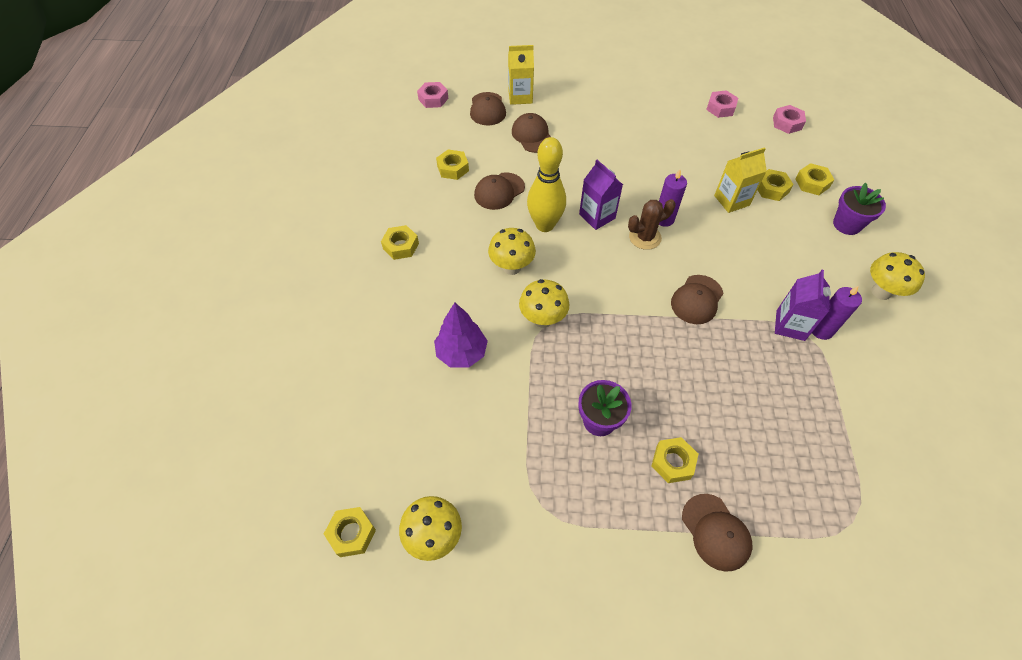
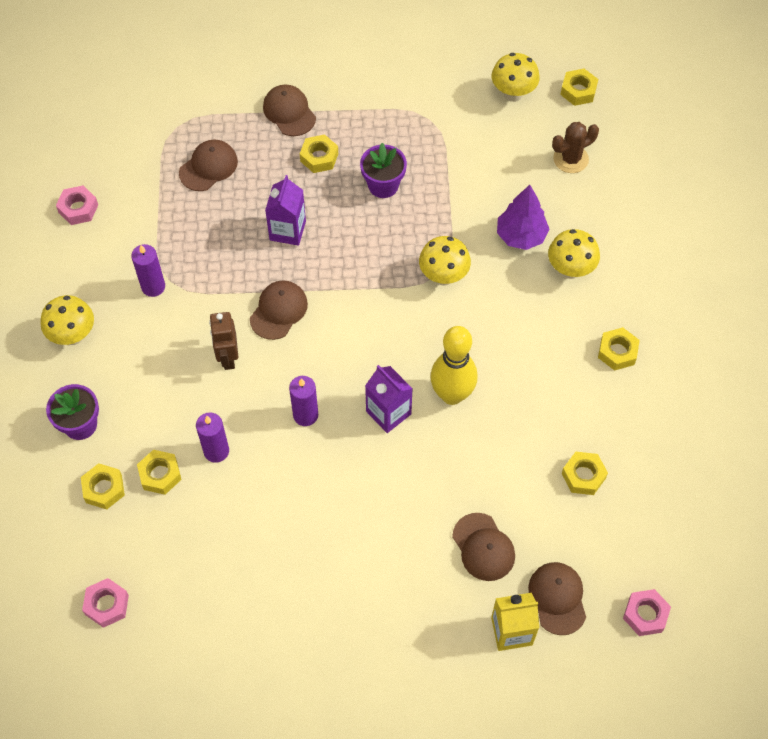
camera: 175 degrees right, 5 degrees up
brown cap [474,172,525,210] -> brown cap moved to [179,140,238,191]
yellow mushroom [488,228,536,275] -> yellow mushroom moved to [548,229,600,279]
brown cactus [628,199,676,250] -> brown cactus moved to [552,122,599,173]
pink nut [706,90,738,118] -> pink nut moved to [56,186,98,225]
yellow carton [714,147,767,213] -> purple candle [196,412,229,463]
purple carton [775,270,831,341] -> purple carton moved to [265,175,306,246]
none -> brown robot [209,312,238,370]

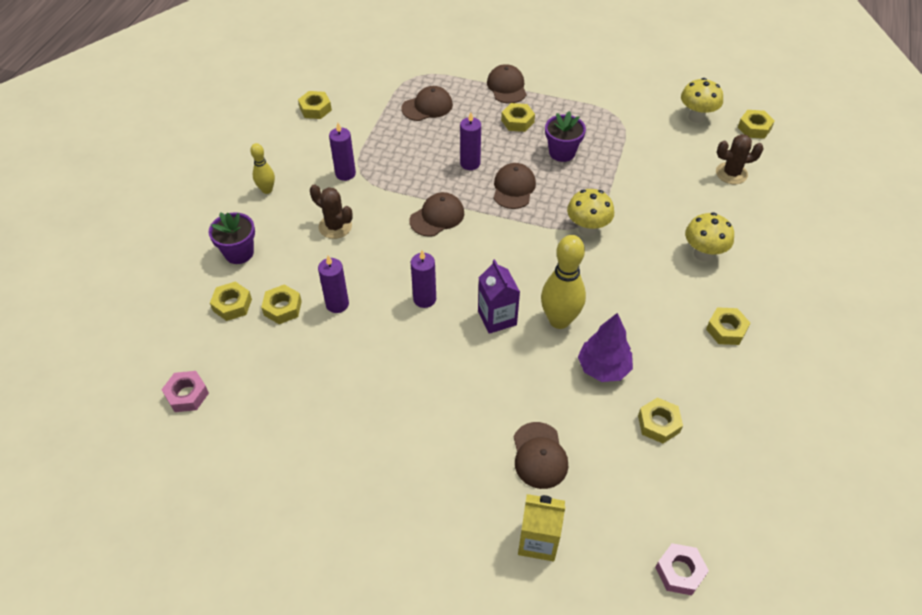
camera: 20 degrees right, 10 degrees down
yellow mushroom [41,295,94,345] -> yellow bowling pin [250,143,275,194]
pink nut [56,186,98,225] -> yellow nut [298,91,332,119]
brown robot [209,312,238,370] -> none
purple carton [265,175,306,246] -> purple candle [460,112,481,170]
purple tree [497,185,549,250] -> purple tree moved to [578,313,633,382]
brown cap [528,562,586,635] -> brown cap moved to [494,163,536,209]
none -> brown cactus [310,184,353,239]

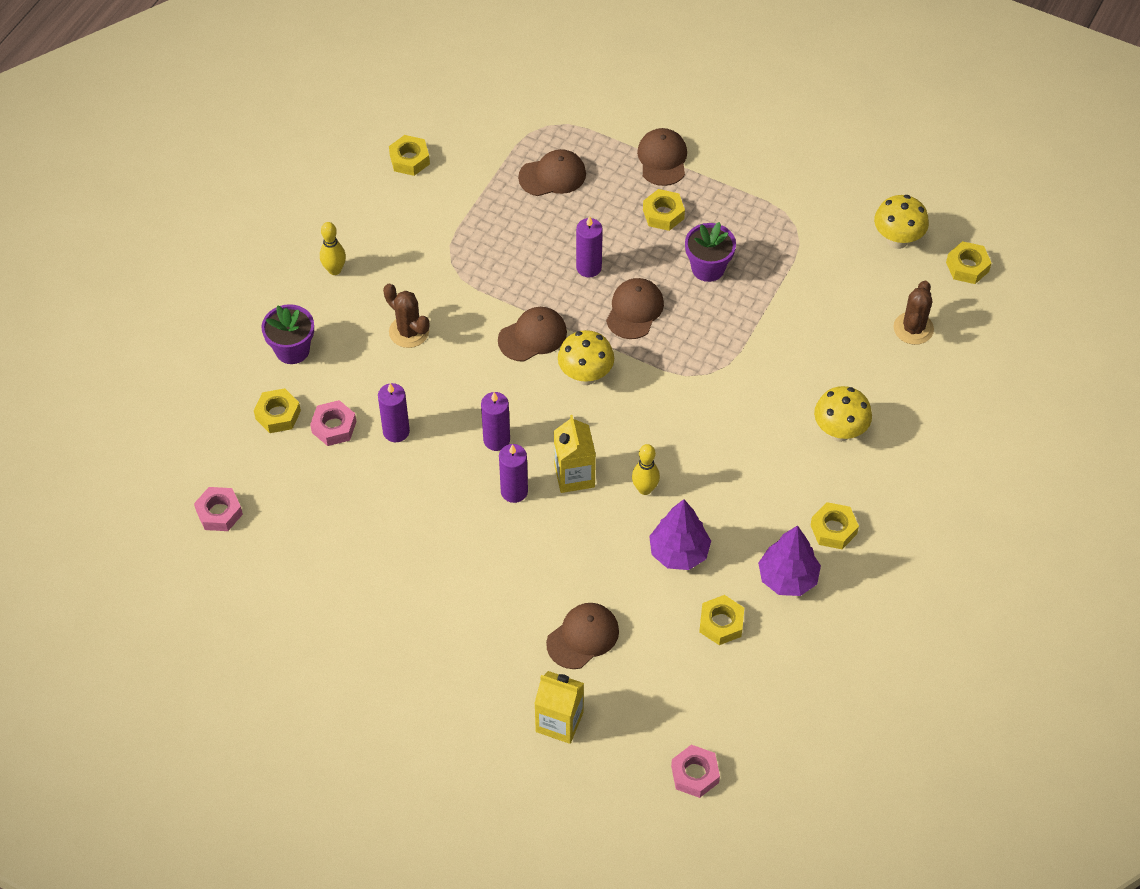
camera: 10 degrees right, 5 degrees up
yellow nut [261,285,302,324] -> pink nut [310,400,356,446]
purple candle [329,123,356,181] -> purple candle moved to [499,444,528,503]
purple carton [478,259,520,334] -> yellow carton [554,415,596,493]
brown cap [514,422,568,489] -> brown cap turned 135 degrees counterclockwise [546,603,619,669]
yellow bowling pin [541,235,586,329] -> yellow bowling pin [632,444,660,495], size x0.56
yellow mushroom [567,189,614,236] -> yellow mushroom moved to [558,330,614,385]
brown cactus [716,134,764,184] -> brown cactus turned 75 degrees counterclockwise [893,281,934,345]
none -> purple tree [758,525,821,596]

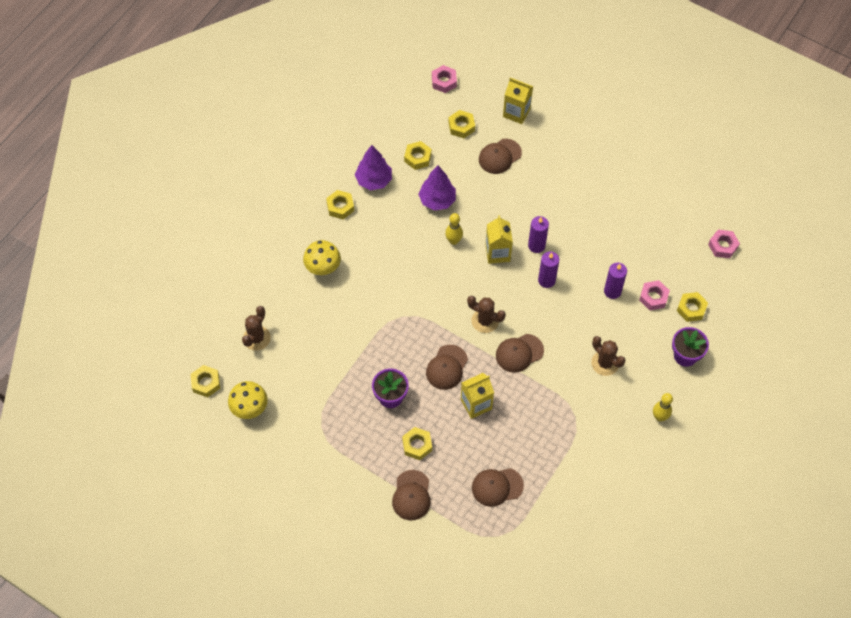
camera: 175 degrees left, 5 degrees up
yellow nut [389,135,430,176] -> yellow nut moved to [448,110,475,138]
yellow mushroom [558,330,614,385] -> brown cactus [467,296,506,333]
purple candle [576,216,603,277] -> yellow carton [461,373,494,419]

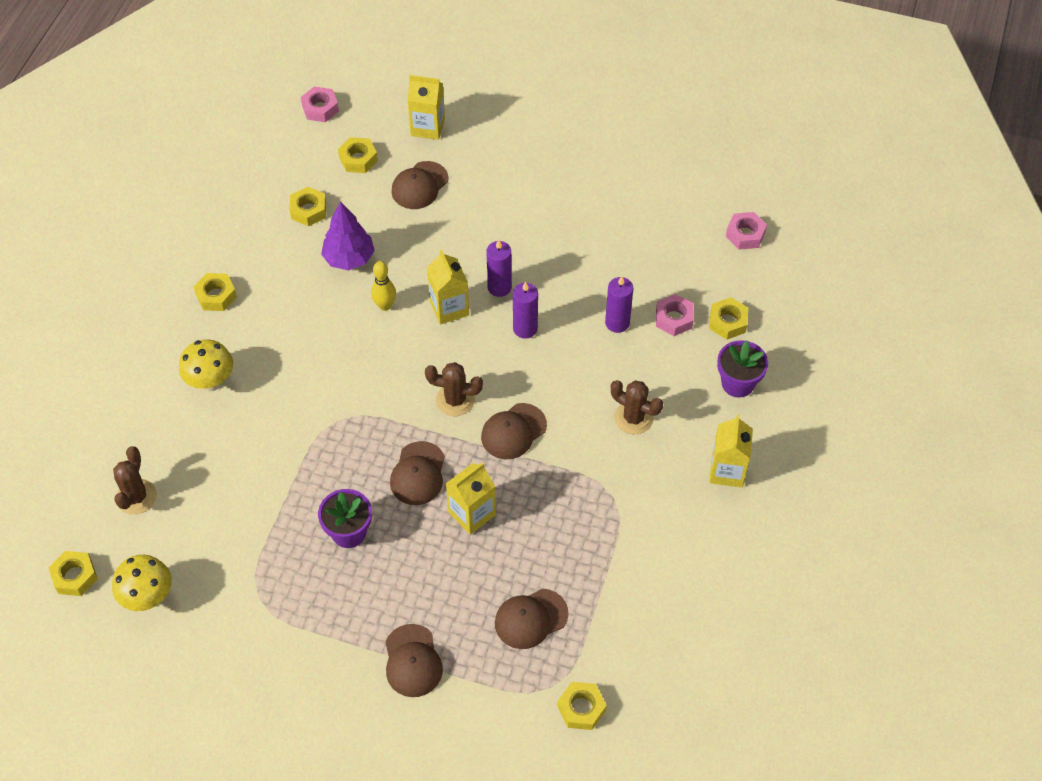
camera: 15 degrees left, 5 degrees down
purple tree [355,145,392,190] -> none
yellow nut [402,427,432,460] -> yellow nut moved to [558,682,607,730]
yellow bowling pin [653,393,673,422] -> yellow carton [709,414,753,488]

